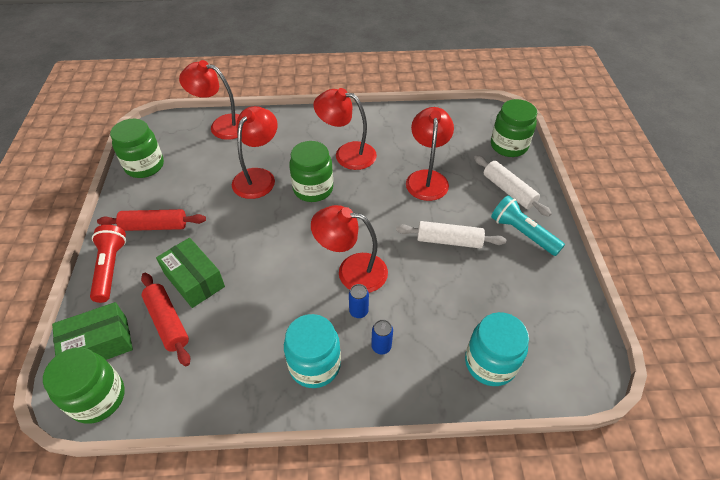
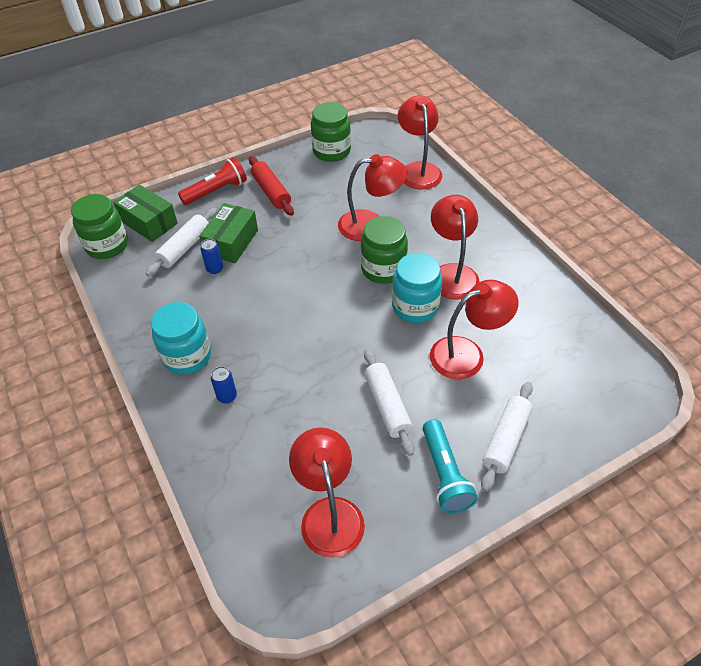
camera: 65 degrees right, 0 degrees up
red rolling pin [141,272,190,366] -> white rolling pin [145,208,217,277]
red lamp [311,205,388,293] -> red lamp moved to [289,427,365,558]
blue can [349,284,369,318] -> blue can moved to [200,239,223,274]
turquoise jar [465,312,529,386] -> turquoise jar moved to [392,253,442,323]
green jar [491,99,537,157] -> none
turquoise flashlight [491,195,565,256] -> turquoise flashlight turned 150 degrees clockwise [422,419,478,513]

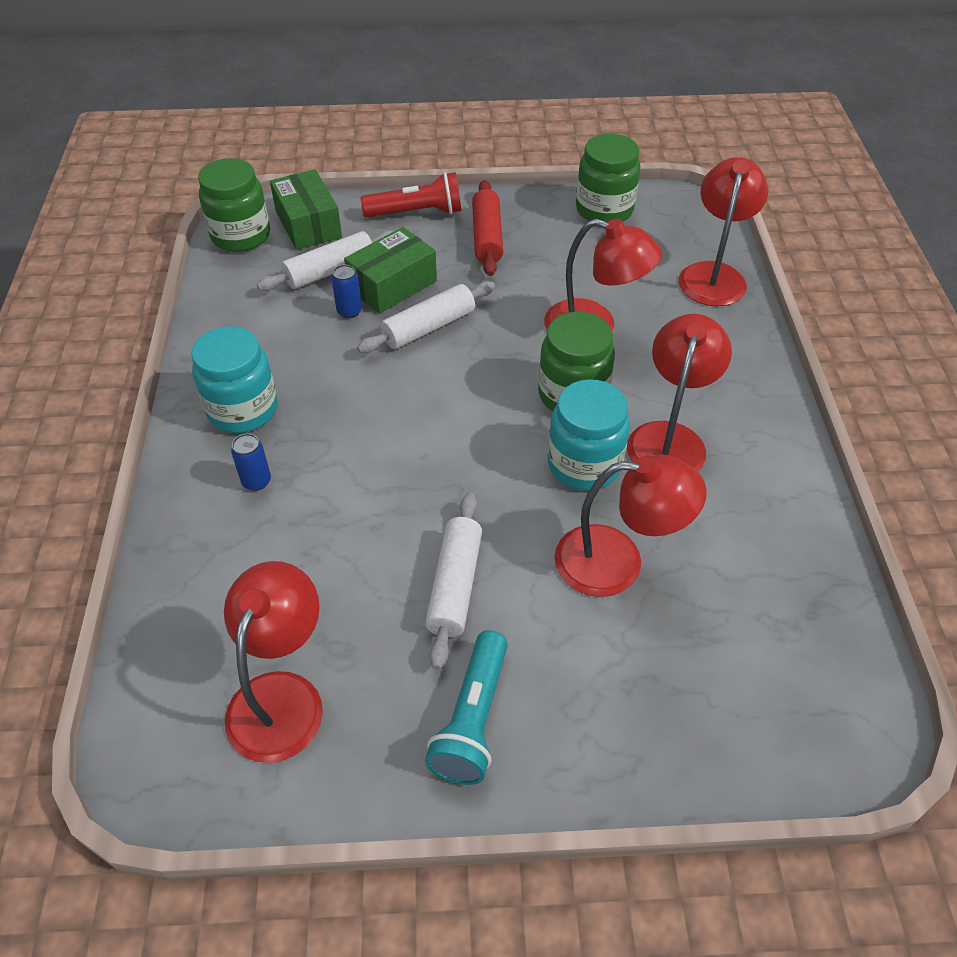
camera: 25 degrees right, 0 degrees up
white rolling pin [481,381,533,492] -> white rolling pin moved to [357,281,495,353]

